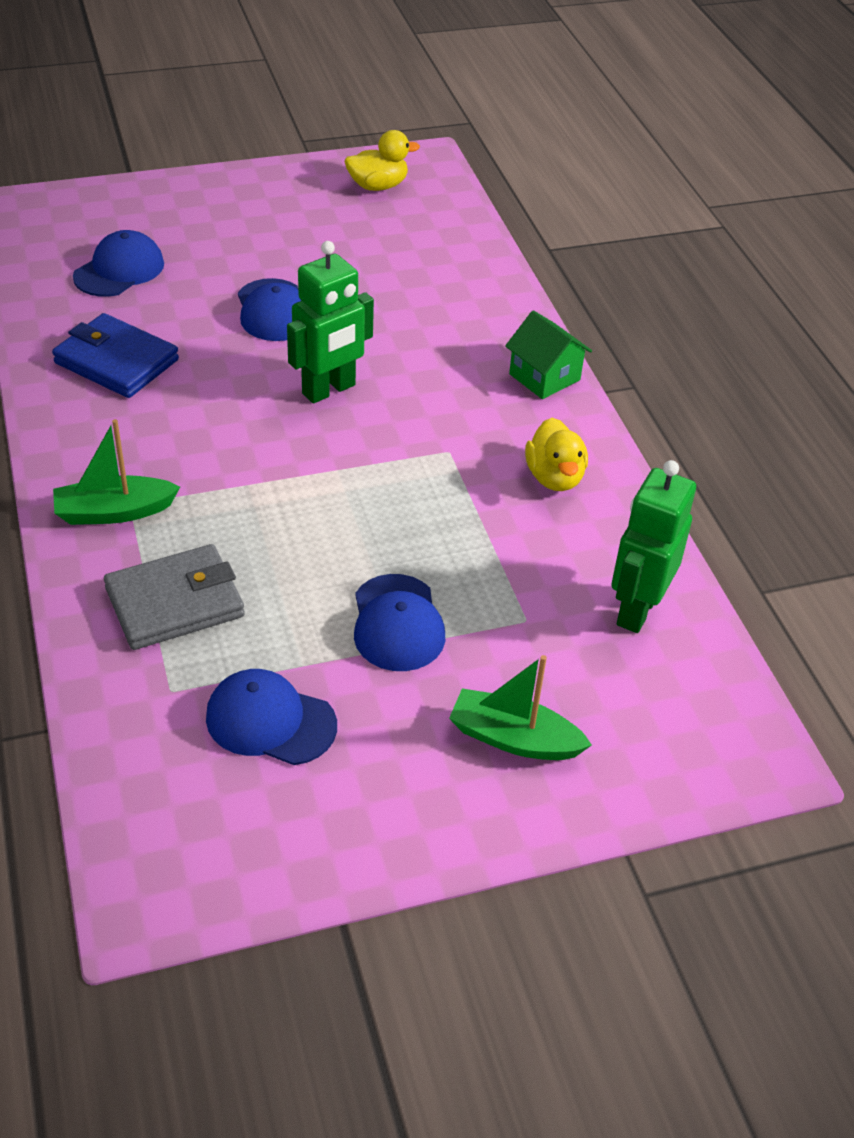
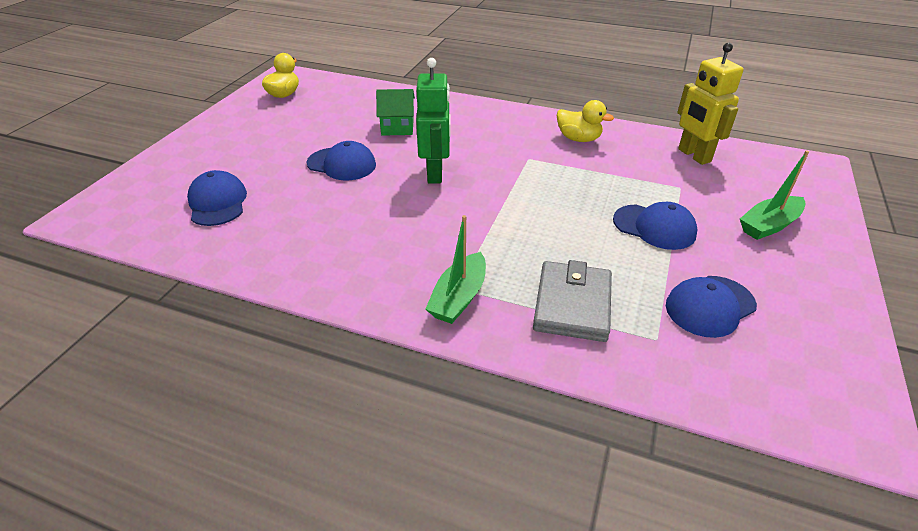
camera: 50 degrees left, 5 degrees down
blue wallet [52,313,179,398] -> none
green house [505,310,592,399] -> green house moved to [376,89,415,136]
green robot [611,460,696,633] -> yellow robot [677,43,744,165]

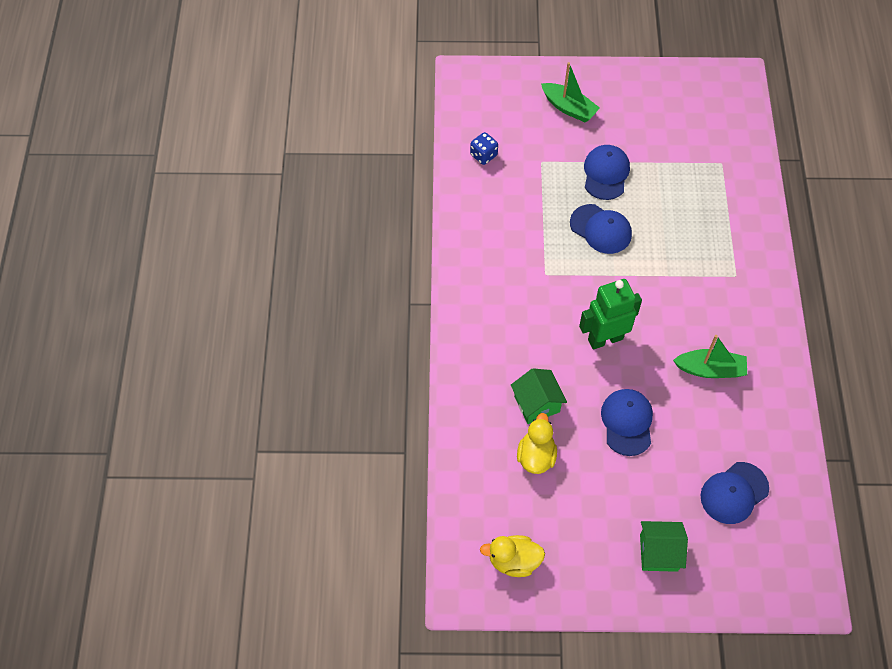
camera: 110 degrees left, 20 degrees up
green boat [425,215,486,324] -> green boat moved to [673,335,747,378]
grey wallet [533,260,612,342] -> none
yellow duck [557,100,614,142] -> yellow duck moved to [517,413,557,474]
blue cap [666,276,757,338] -> blue cap moved to [570,204,632,254]
yellow robot [677,43,744,165] -> blue dice [470,132,498,165]
none -> green house [640,521,688,572]

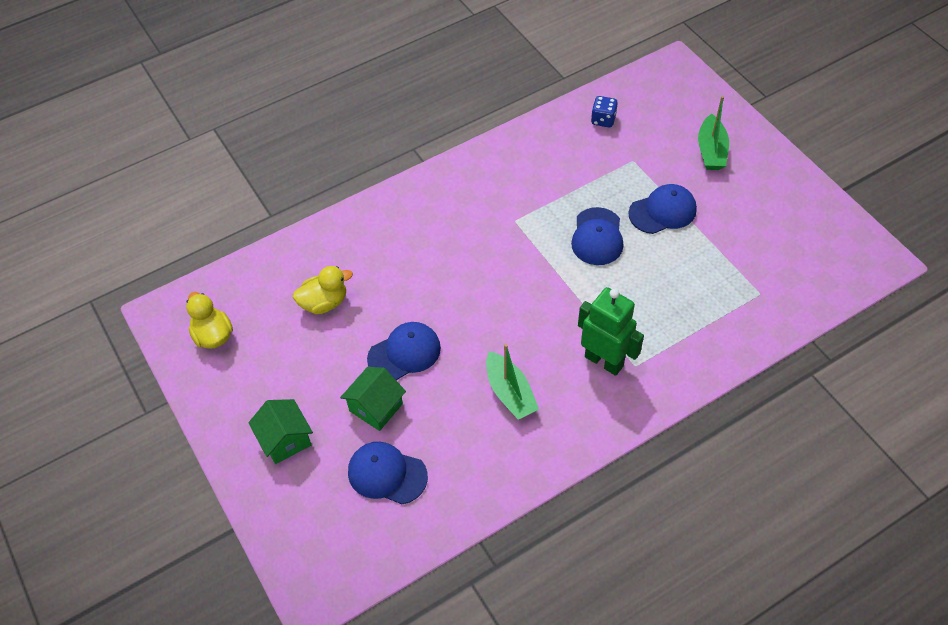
camera: 60 degrees right, 5 degrees down
green house [511,368,567,424] -> green house moved to [340,367,406,431]
green robot [579,279,642,350] -> green robot moved to [578,287,644,376]

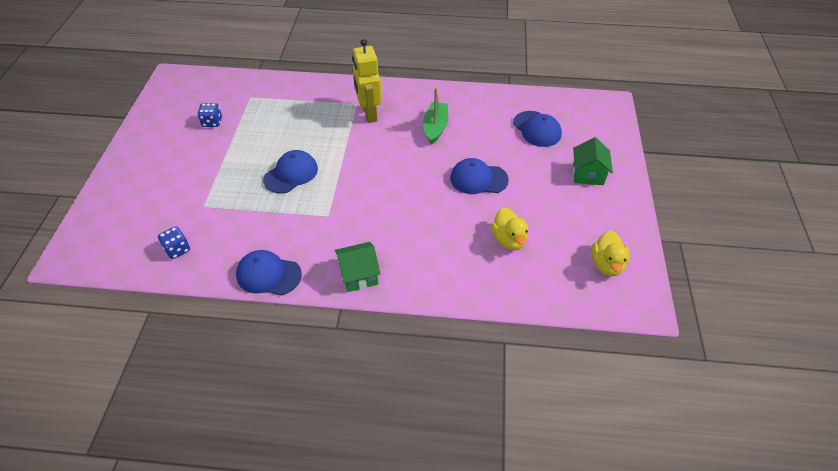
camera: 145 degrees left, 5 degrees down
yellow duck [293,266,353,314] -> yellow duck turned 120 degrees counterclockwise [491,207,528,250]
green house [340,367,406,431] -> green house moved to [335,242,381,292]
green robot [578,287,644,376] -> yellow robot [352,39,382,123]
blue cap [629,184,697,234] -> blue cap moved to [236,250,302,295]
green boat [698,96,729,170] -> none
none -> blue dice [197,103,222,127]

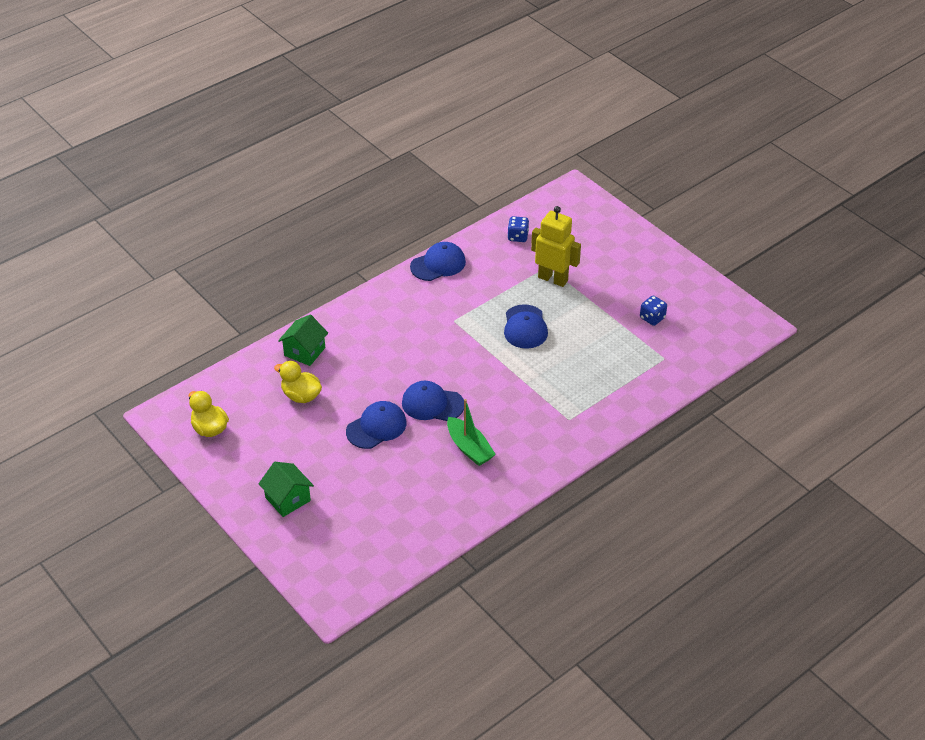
camera: 135 degrees right, 5 degrees down
green house [335,242,381,292] -> green house moved to [278,314,328,366]
yellow robot [352,39,382,123] -> yellow robot moved to [531,206,581,287]
blue cap [513,111,562,147] -> blue cap moved to [402,381,464,421]

